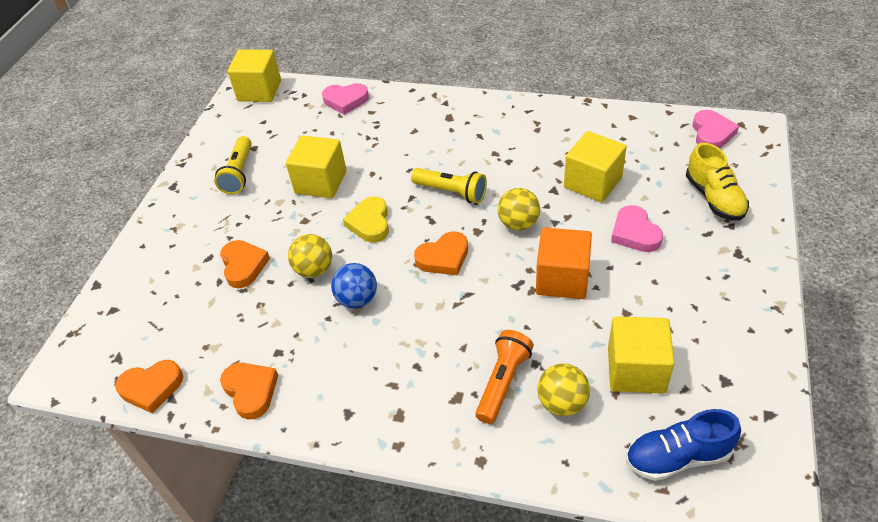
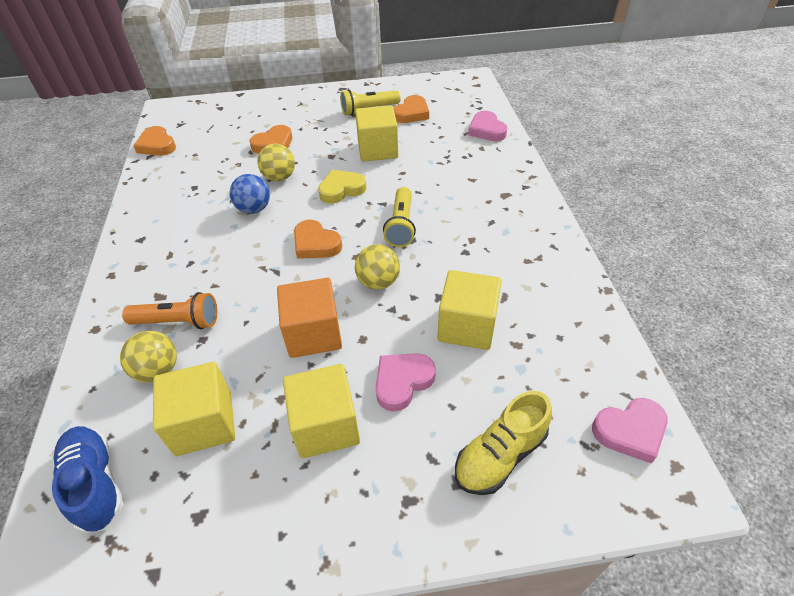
camera: 65 degrees right, 0 degrees up
orange heart [220,363,278,420] -> orange heart moved to [394,95,429,123]
yellow cube [228,49,281,102] -> yellow cube moved to [283,364,360,458]

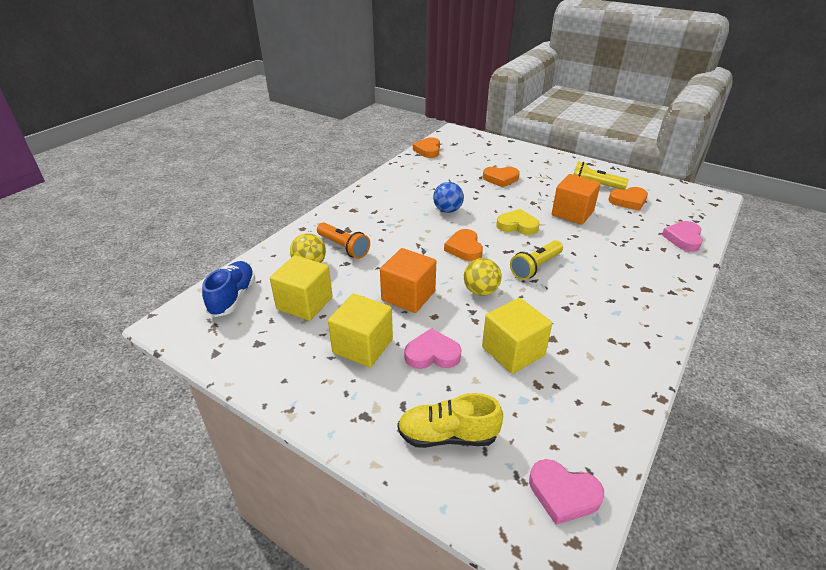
camera: 40 degrees right, 10 degrees down
yellow ball [257,143,295,181] -> none
yellow cube [355,105,398,161] -> orange cube [552,174,601,225]

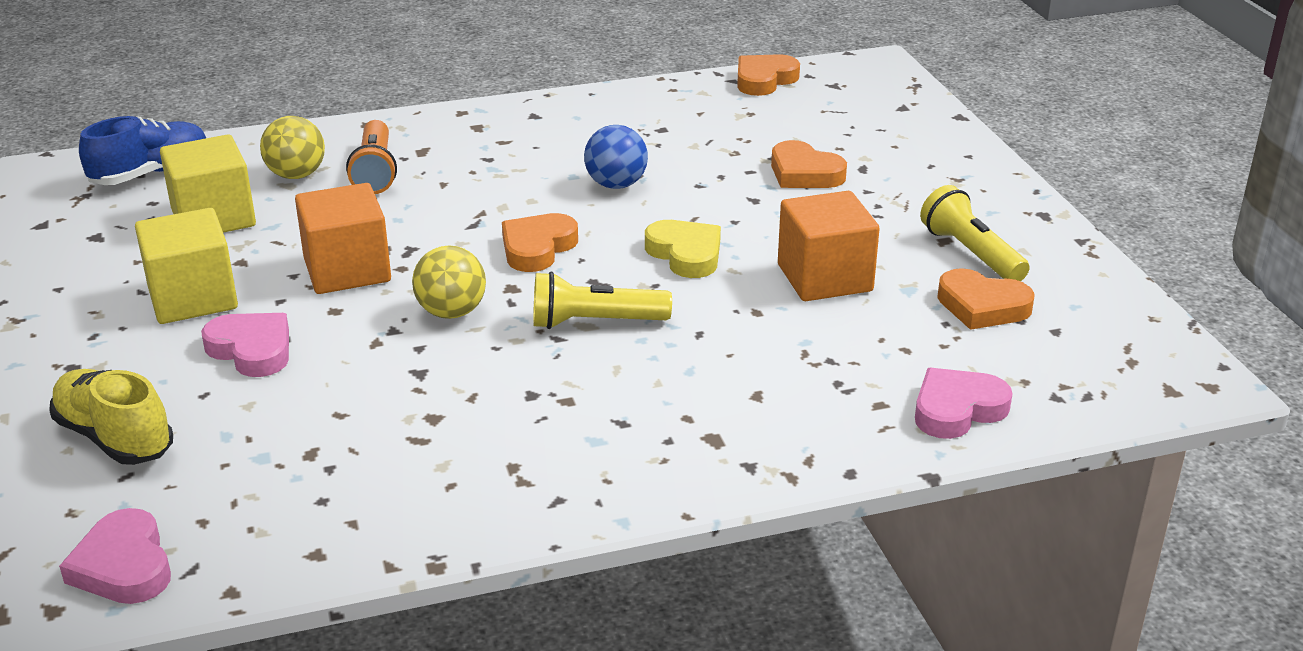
camera: 40 degrees right, 5 degrees down
yellow cube [482,298,552,374] -> none

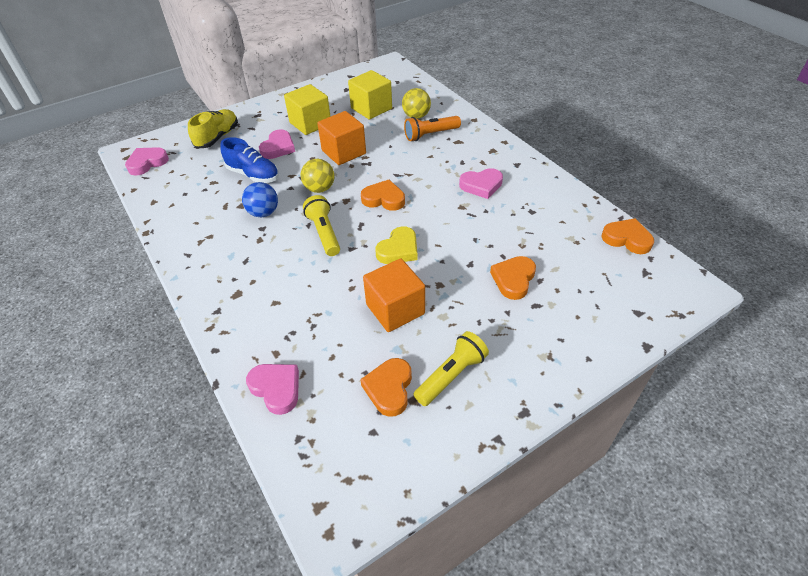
camera: 75 degrees right, 15 degrees up
blue shoe [79,116,207,185] -> blue shoe moved to [221,137,279,183]
blue ball [584,125,648,189] -> blue ball moved to [242,182,278,217]
none -> pink heart [459,168,503,199]

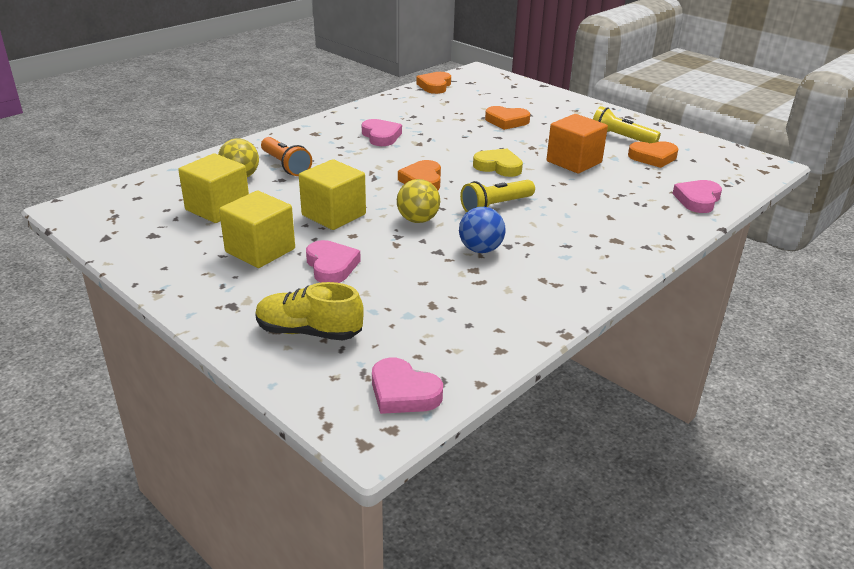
camera: 105 degrees left, 15 degrees down
blue shoe [221,137,279,183] -> none
pink heart [259,129,295,159] -> pink heart turned 60 degrees clockwise [306,240,361,283]
orange cube [317,111,366,165] -> yellow cube [299,159,366,230]

